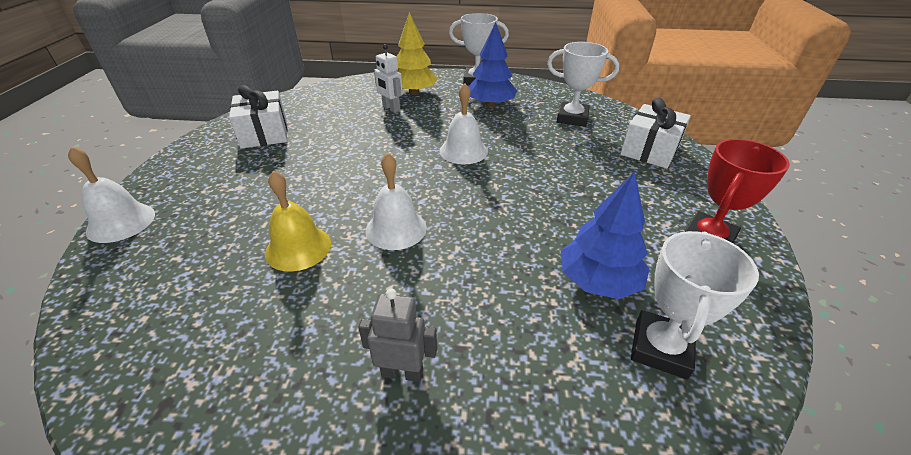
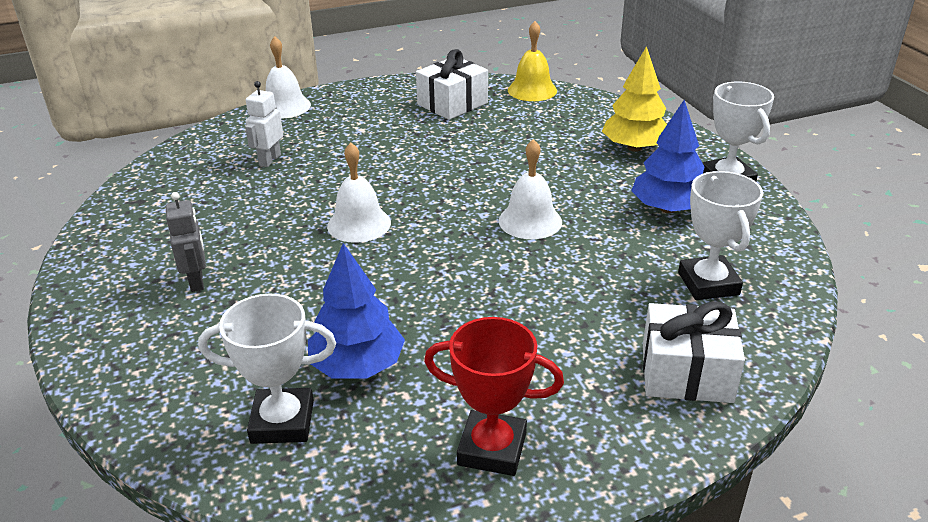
camera: 65 degrees right, 5 degrees down
yellow bell [265,170,331,272] -> yellow bell moved to [508,21,557,101]
white robot [374,44,403,113] -> white robot moved to [245,81,283,167]

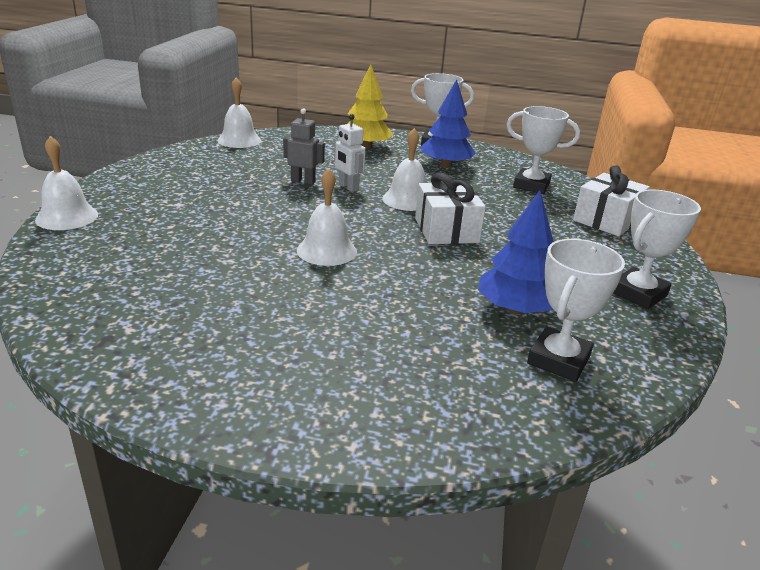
camera: 60 degrees left, 5 degrees down
grey robot [166,192,206,292] -> grey robot moved to [283,108,325,185]
white robot [245,81,283,167] -> white robot moved to [334,114,366,192]
white gift [416,49,488,120] -> white gift moved to [415,172,486,244]
red trophy [424,317,564,476] -> white trophy [613,190,701,309]
yellow bell [508,21,557,101] -> white bell [217,77,261,148]

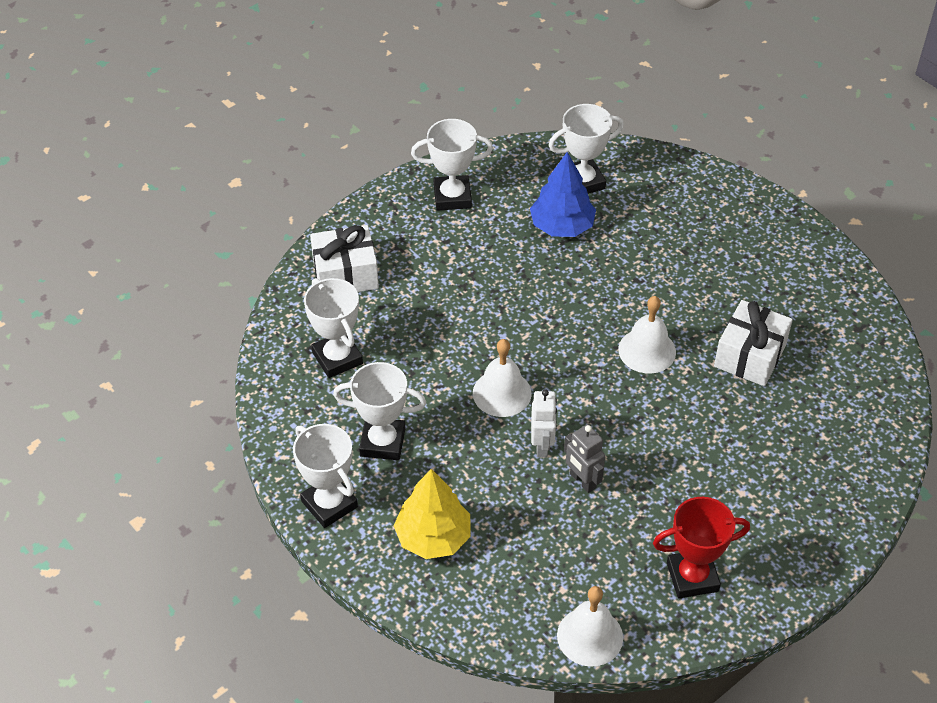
camera: 140 degrees left, 20 degrees up
white bell [35,136,98,230] -> none
white gift [415,172,486,244] -> white gift moved to [714,300,793,386]
blue tree [422,79,476,168] -> white trophy [333,362,426,460]
none -> red trophy [653,497,750,598]

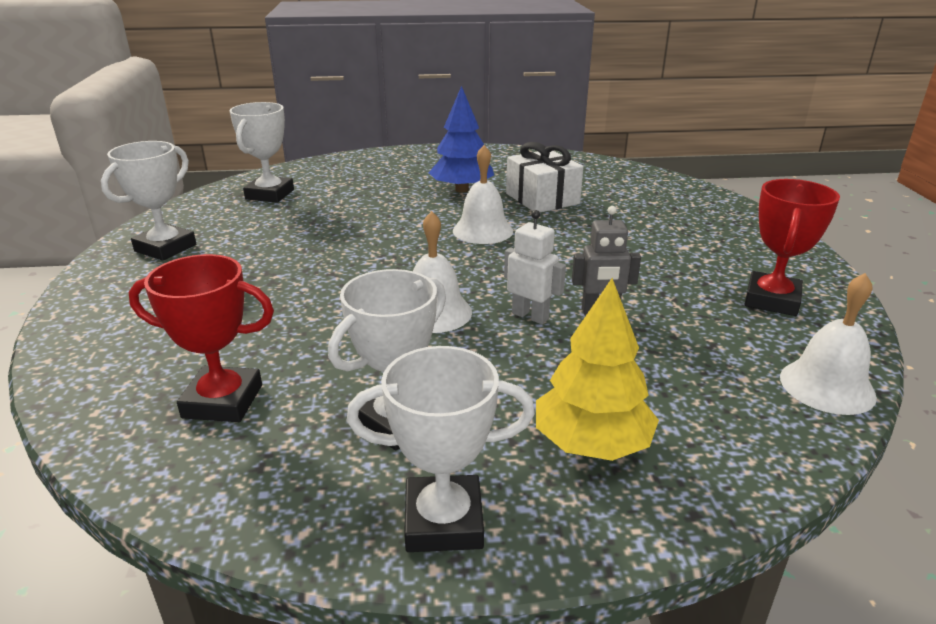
camera: 55 degrees left, 20 degrees down
white trophy [304,278,363,378] -> red trophy [129,254,274,422]
white gift [310,225,379,292] -> none
blue tree [530,152,596,237] -> blue tree moved to [429,86,494,193]

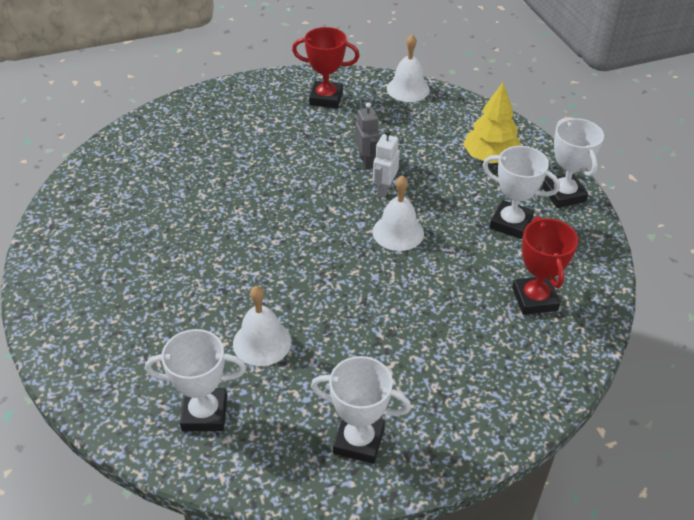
camera: 105 degrees left, 15 degrees up
blue tree [429,86,494,193] -> none
white bell [453,145,513,244] -> white bell moved to [233,286,291,366]
white gift [506,142,583,212] -> none

